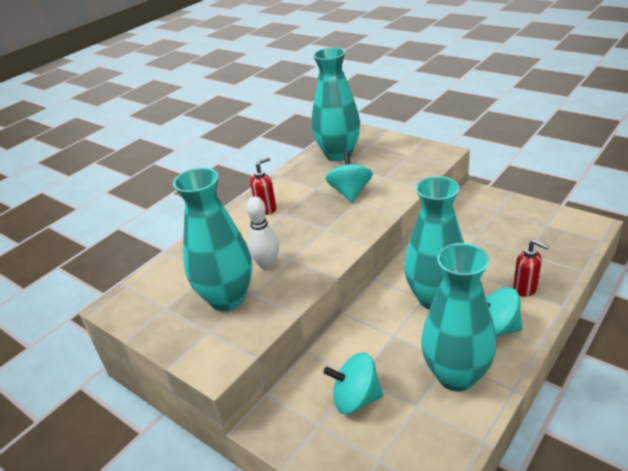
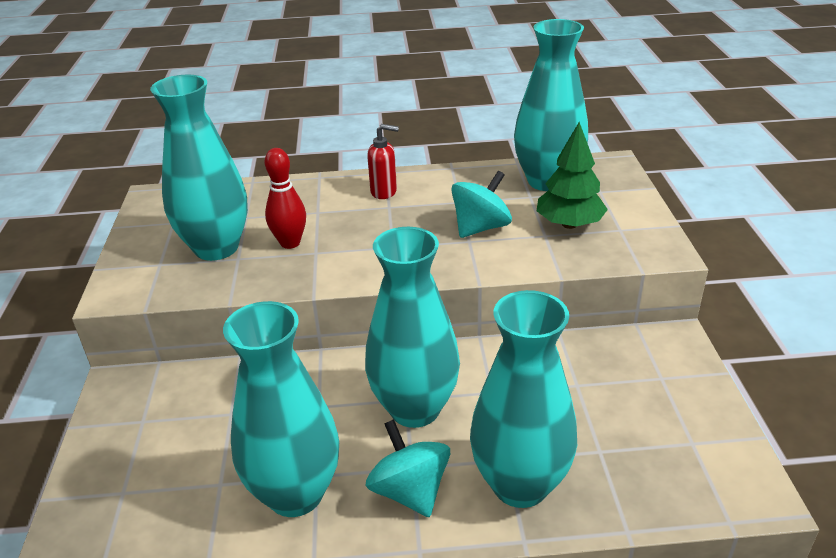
camera: 45 degrees right, 0 degrees up
white bowling pin [246,197,279,270] -> red bowling pin [265,148,306,249]
turquoise spinning top [323,353,383,414] -> none
red soap dispenser [513,240,549,297] -> turquoise vase [470,290,577,508]
none -> green tree [537,122,608,229]

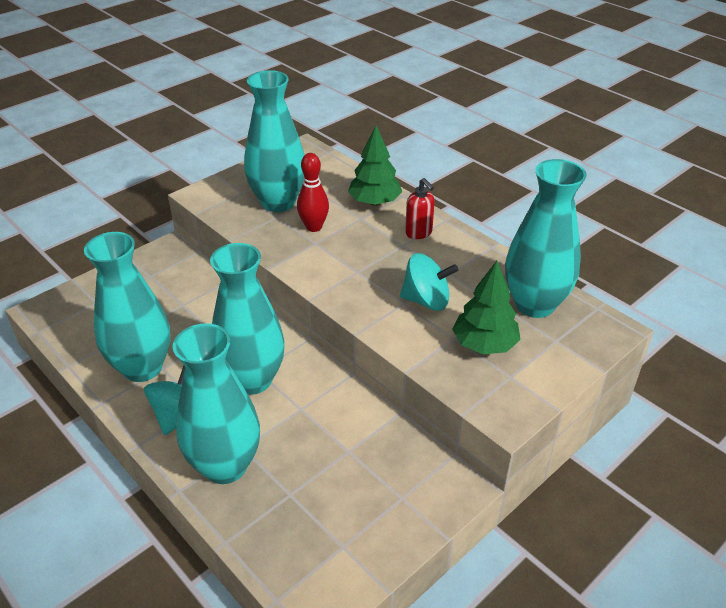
camera: 50 degrees right, 5 degrees up
none -> green tree [348,125,402,206]

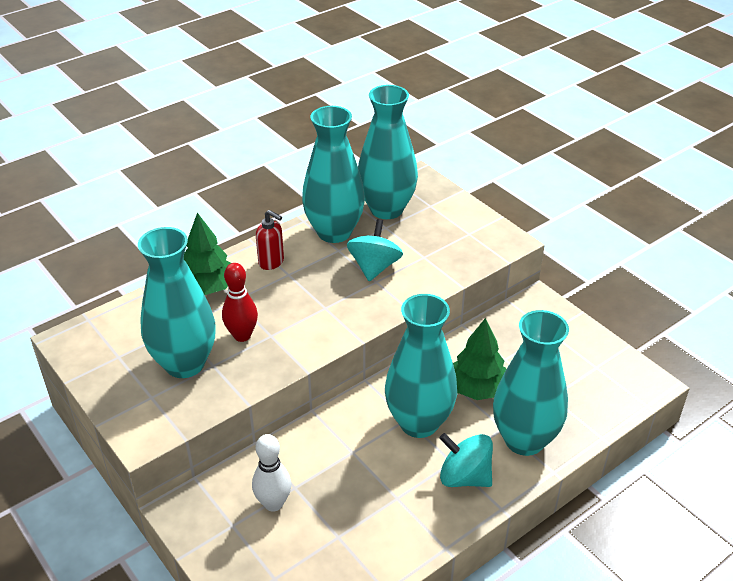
camera: 85 degrees left, 0 degrees up
turquoise vase [84,232,170,382] -> turquoise vase moved to [302,106,365,243]
red soap dispenser [405,178,435,239] -> red soap dispenser turned 60 degrees clockwise [256,210,284,270]
green tree [452,261,521,354] -> green tree moved to [453,318,506,400]
none -> white bowling pin [252,434,291,512]

